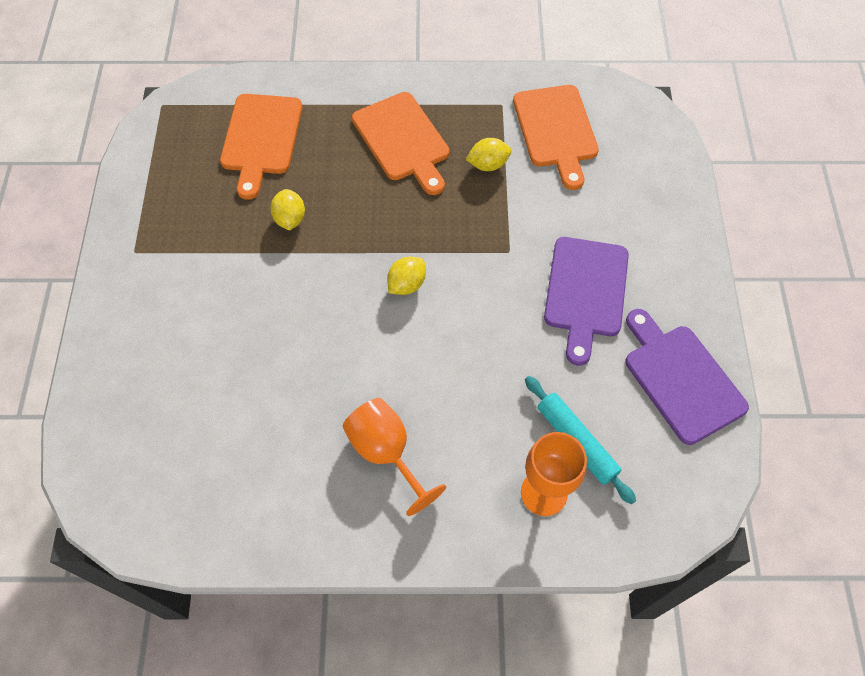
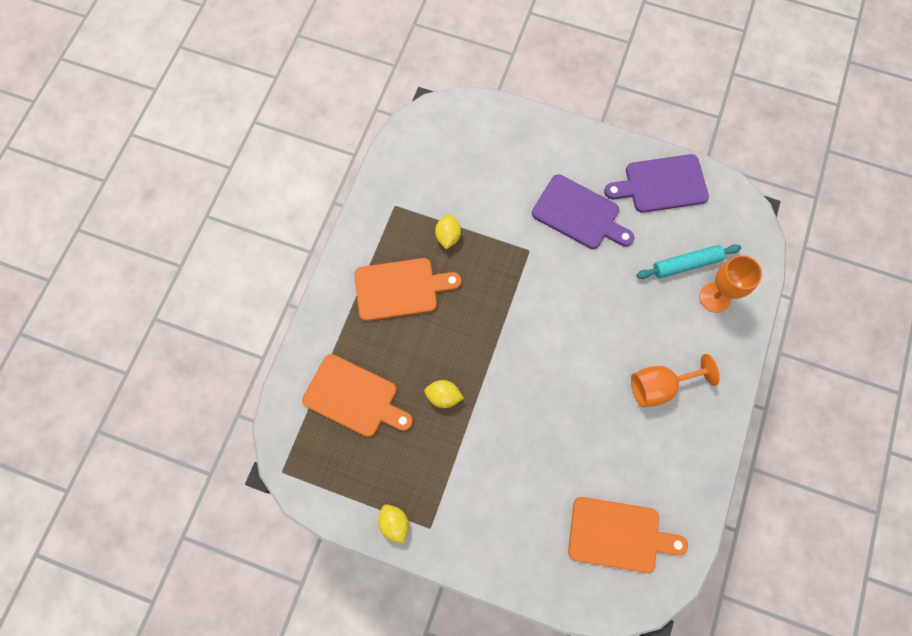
camera: 70 degrees left, 10 degrees up
yellow lemon [387,257,426,295] -> yellow lemon moved to [378,504,409,544]
orange cutting board [513,85,599,190] -> orange cutting board moved to [568,497,688,573]

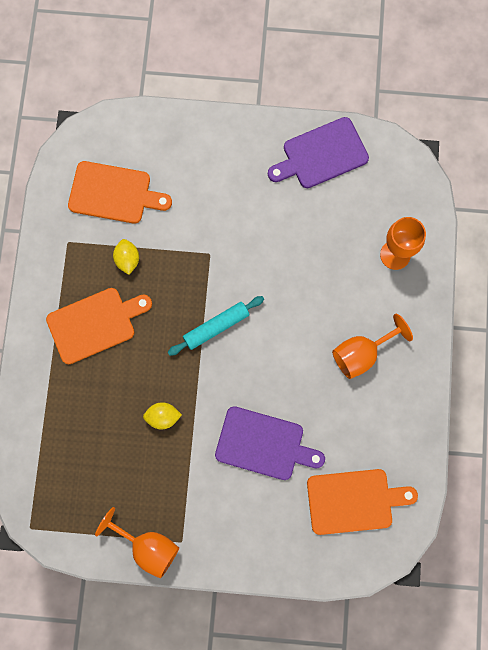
camera: 15 degrees left, 5 degrees up
orange cutting board [302,354,413,437] -> orange cutting board moved to [68,161,172,224]
yellow lemon [378,504,409,544] -> orange goblet [95,507,179,579]
purple cutting board [532,174,634,249] -> purple cutting board moved to [215,406,325,480]
turquoise rolling pin [636,244,741,279] -> turquoise rolling pin moved to [168,296,264,356]

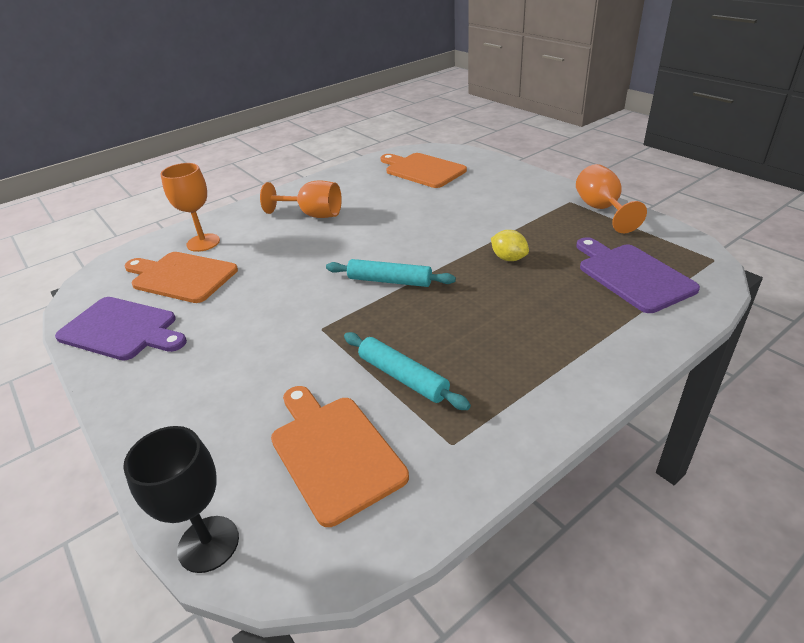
camera: 130 degrees left, 40 degrees down
orange cutting board [46,288,152,364] -> orange cutting board moved to [125,252,238,303]
yellow lemon [113,239,139,275] -> turquoise rolling pin [344,332,471,410]
purple cutting board [215,406,325,480] -> purple cutting board moved to [576,237,700,313]
none -> black goblet [123,426,239,573]

